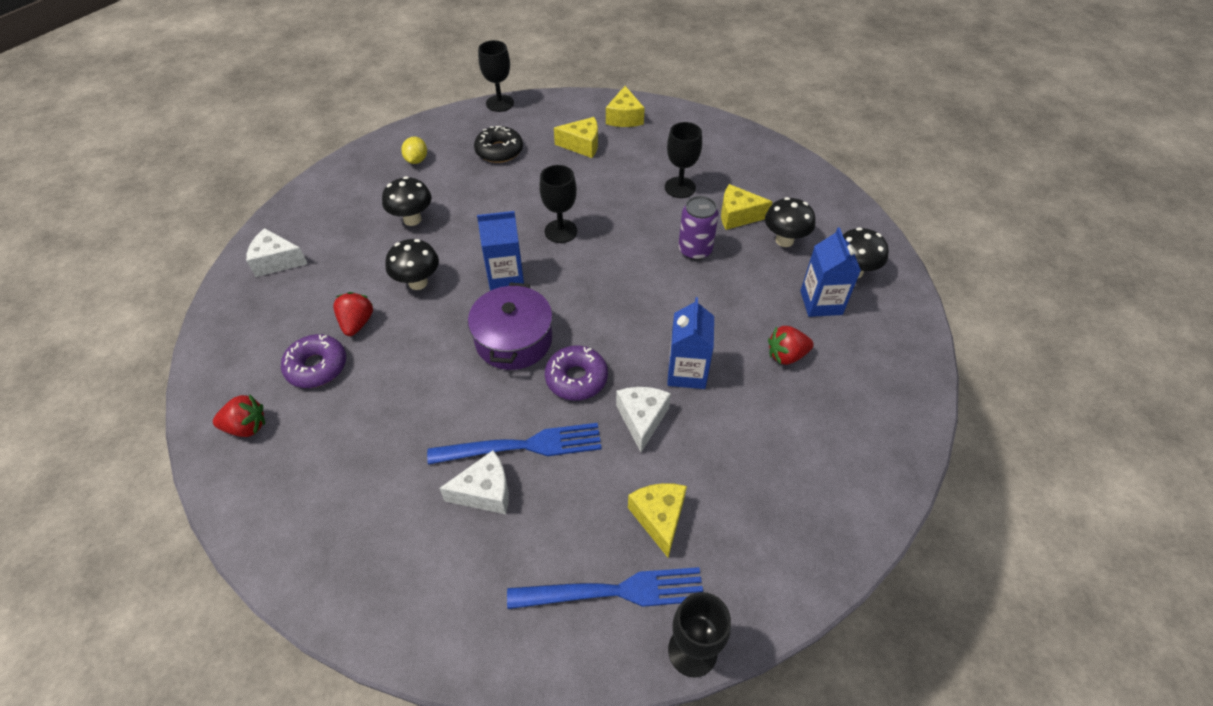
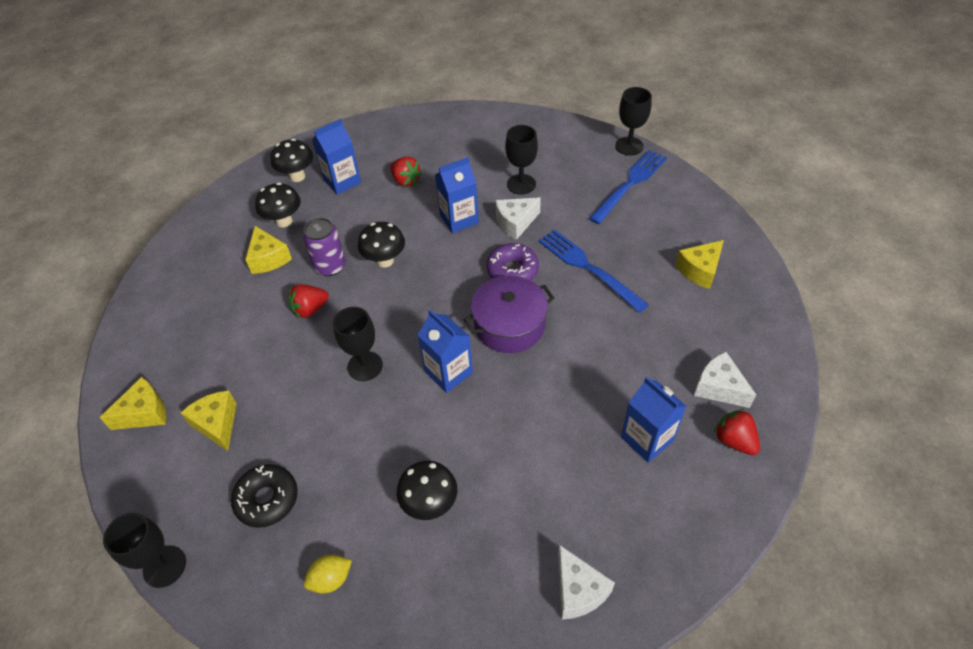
camera: 120 degrees left, 0 degrees up
purple donut [281,334,346,388] -> blue carton [621,377,687,463]
red strawberry [333,292,373,336] -> red strawberry moved to [289,284,329,318]
black mushroom [385,239,439,290] -> black mushroom moved to [358,222,405,268]
white cheese [439,450,509,514] -> white cheese moved to [694,352,756,408]
blue fork [507,567,703,609] -> blue fork turned 75 degrees clockwise [589,150,667,224]
yellow cheese [628,483,687,558] -> yellow cheese moved to [675,240,724,289]
black goblet [665,122,702,198] -> black goblet moved to [505,125,538,195]

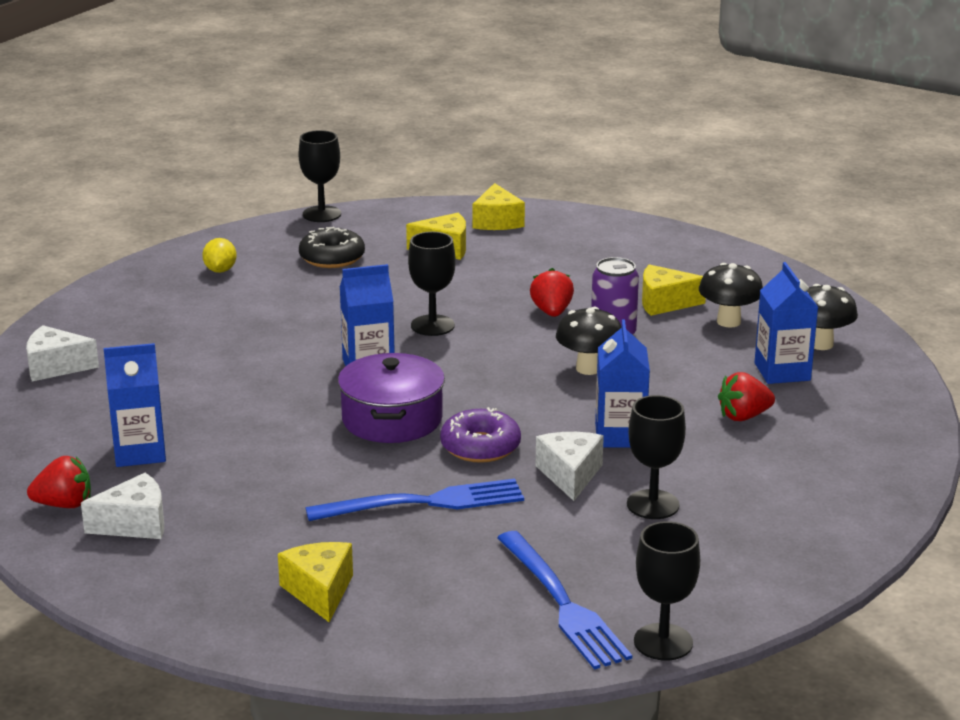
camera: 115 degrees right, 25 degrees down
black mushroom [397,461,457,520] -> none

